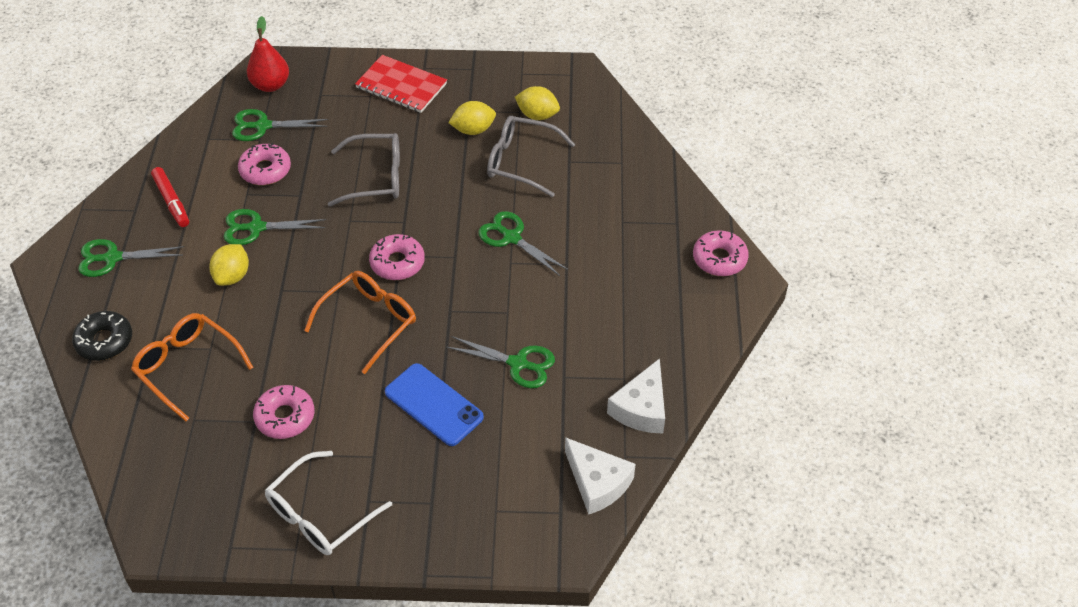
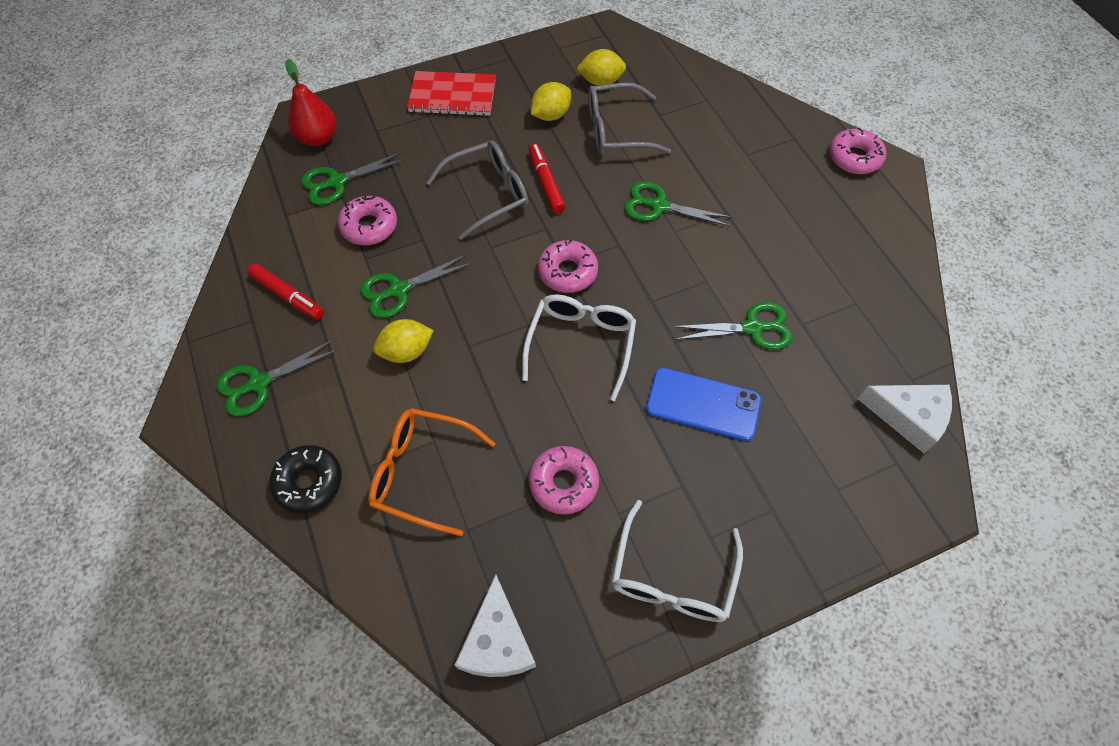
camera: 25 degrees left, 10 degrees up
yellow lemon [209,244,249,286] -> yellow lemon turned 75 degrees clockwise [373,319,434,363]
orange glasses [304,271,416,374] -> white glasses [522,295,636,401]
white cheese [607,358,665,434] -> white cheese moved to [455,574,536,677]
none -> red marker [528,143,566,213]

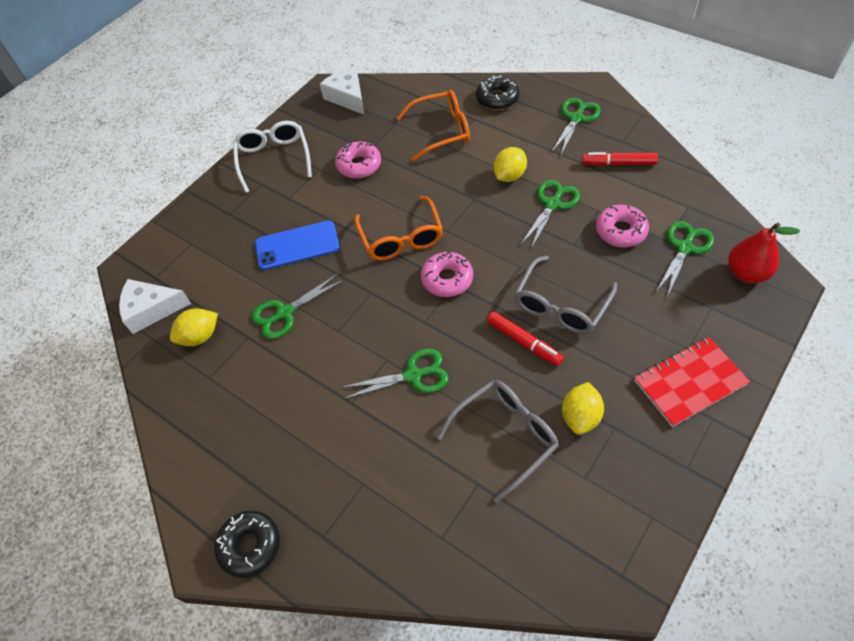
camera: 155 degrees right, 5 degrees down
white glasses [522,295,636,401] -> orange glasses [354,196,443,260]
yellow lemon [577,49,626,86] -> yellow lemon moved to [170,308,218,346]
pink donut [829,127,886,174] -> black donut [214,510,280,578]

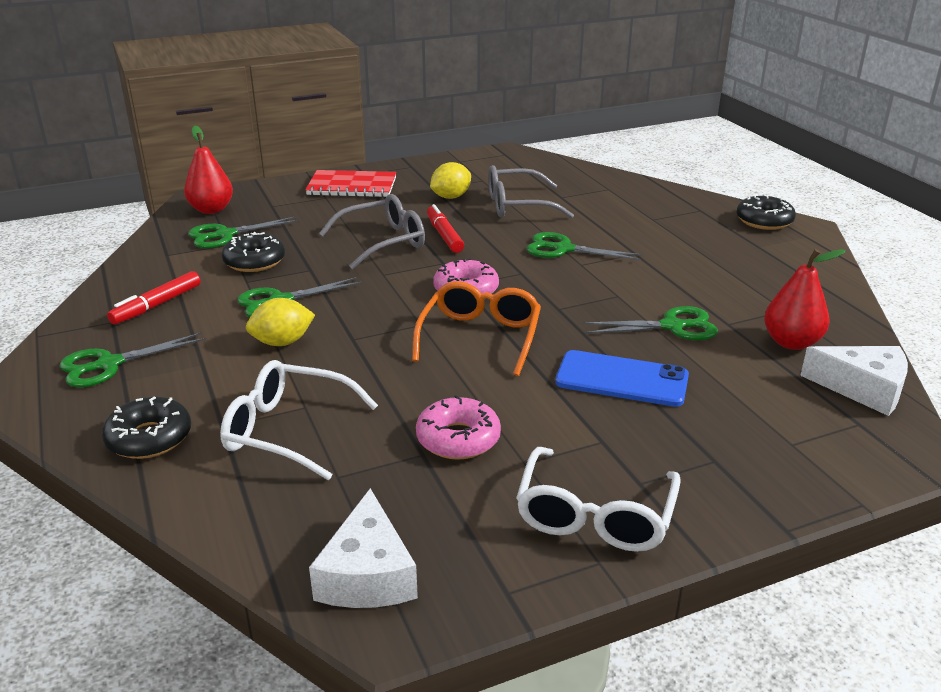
camera: 155 degrees left, 25 degrees down
yellow lemon [170,308,218,346] -> red pear [764,249,846,350]
orange glasses [397,90,470,161] -> white glasses [220,360,378,480]
red marker [582,152,658,166] -> red marker turned 90 degrees clockwise [107,271,201,325]
pink donut [596,205,649,248] -> black donut [222,232,285,272]

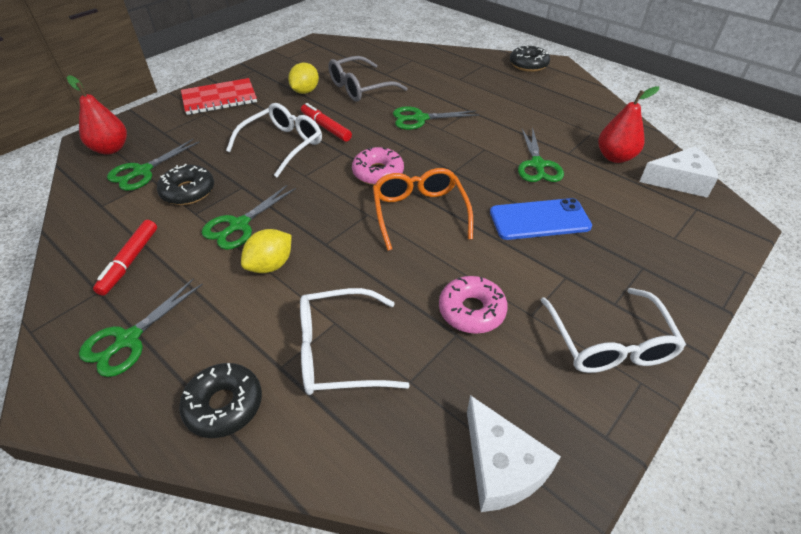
camera: 25 degrees left, 15 degrees up
grey glasses [319,194,425,269] -> white glasses [226,103,322,178]
green scissors [582,306,718,340] -> green scissors turned 120 degrees clockwise [518,127,564,182]

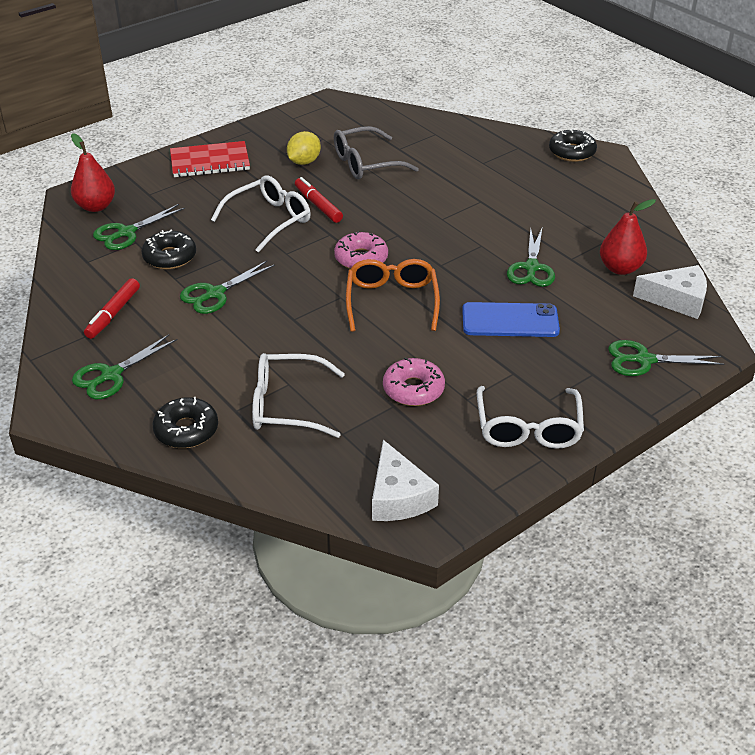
camera: 10 degrees right, 5 degrees down
yellow lemon [241,229,292,273] -> none
green scissors [393,106,479,130] -> green scissors moved to [608,340,724,376]

